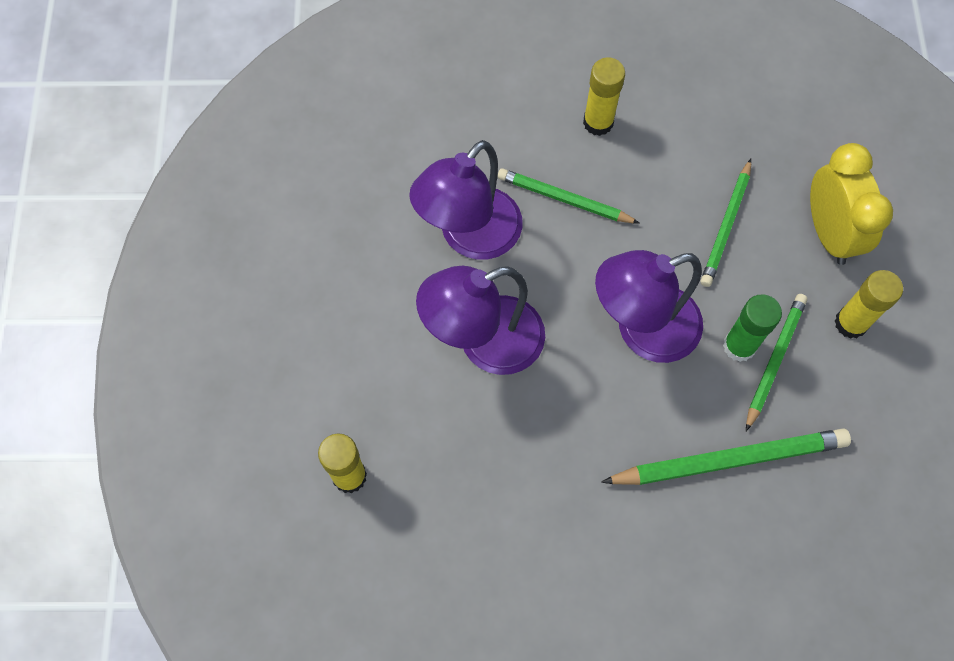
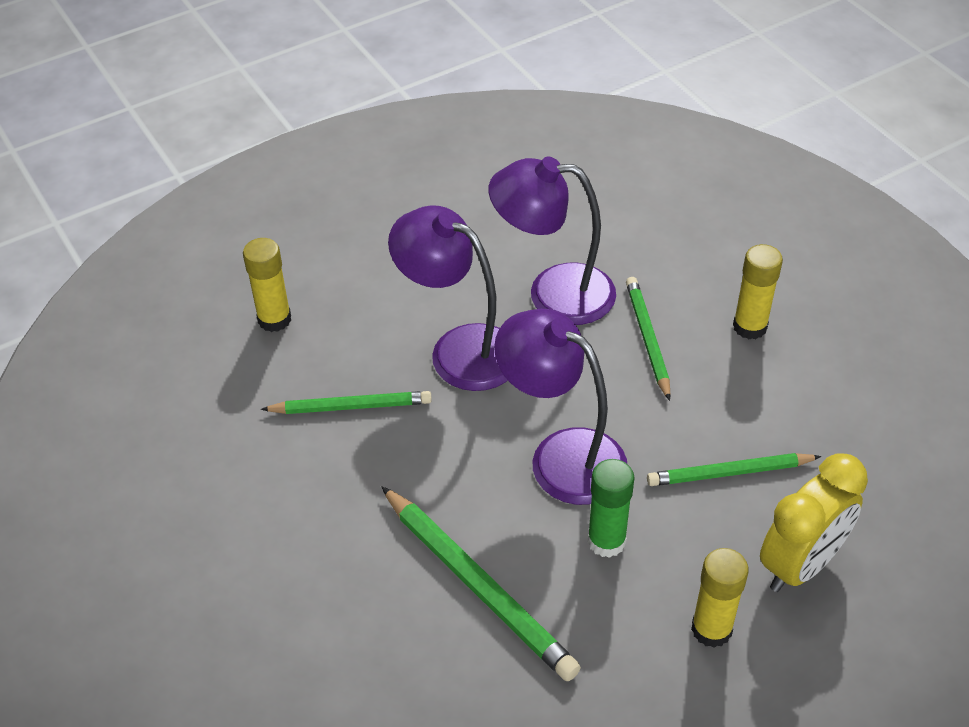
camera: 60 degrees right, 20 degrees down
green pencil [746,294,807,431] -> green pencil moved to [261,391,432,414]

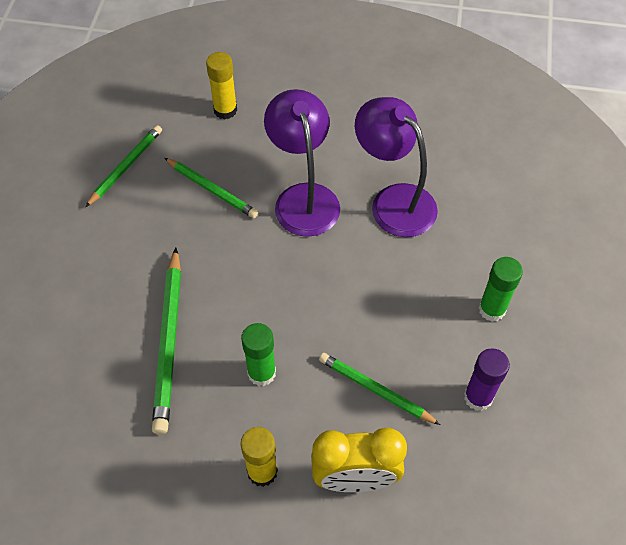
camera: 40 degrees right, 10 degrees up
purple lamp [494,309,627,505] -> none
green pencil [626,277,671,401] -> green pencil moved to [85,125,162,207]
yellow glue stick [733,244,783,339] -> green glue stick [478,257,523,322]
none -> purple glue stick [464,348,510,411]

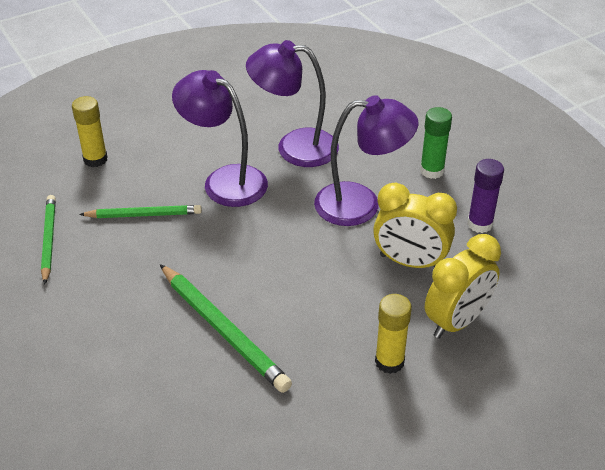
camera: 40 degrees left, 15 degrees down
green glue stick [241,323,276,386] -> none
green pencil [319,353,441,425] -> yellow clock [373,182,457,268]
none -> purple lamp [314,95,418,226]

